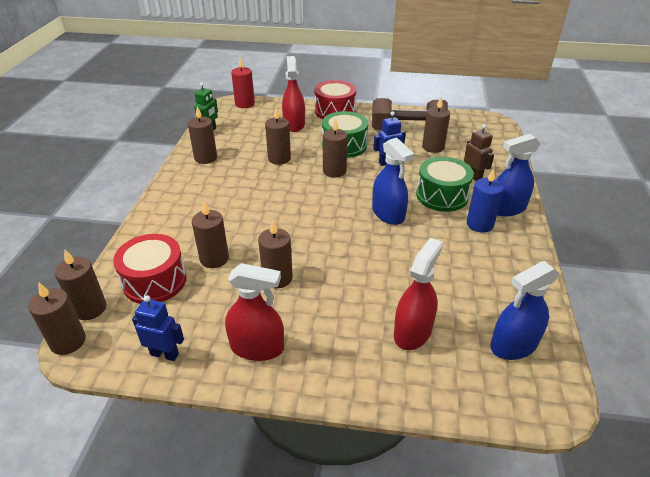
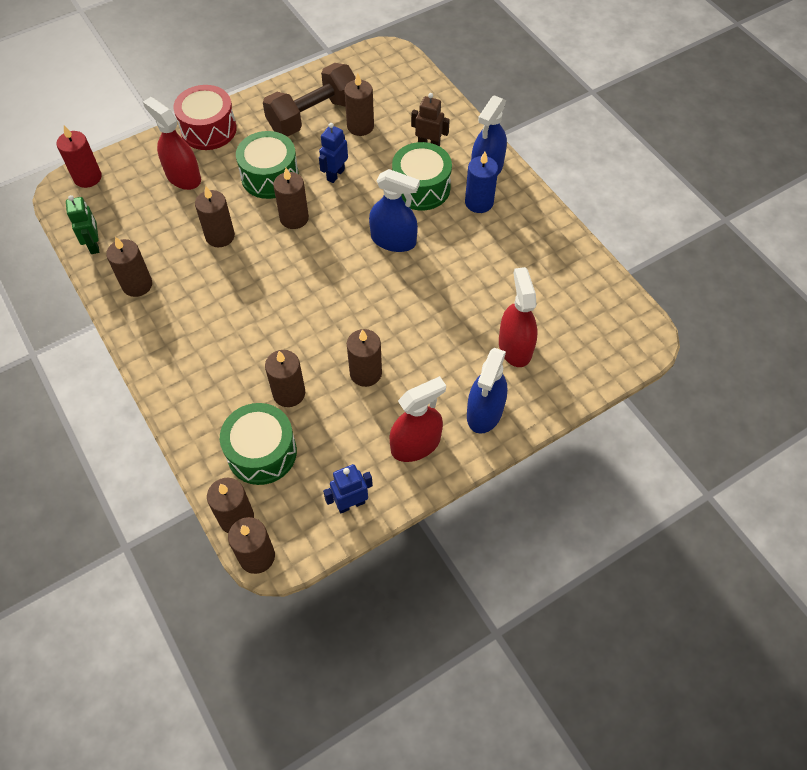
camera: 40 degrees left, 20 degrees up
red drum [113,234,187,304] -> green drum [220,403,297,485]
blue spray bottle [490,261,559,360] -> blue spray bottle moved to [467,348,507,434]

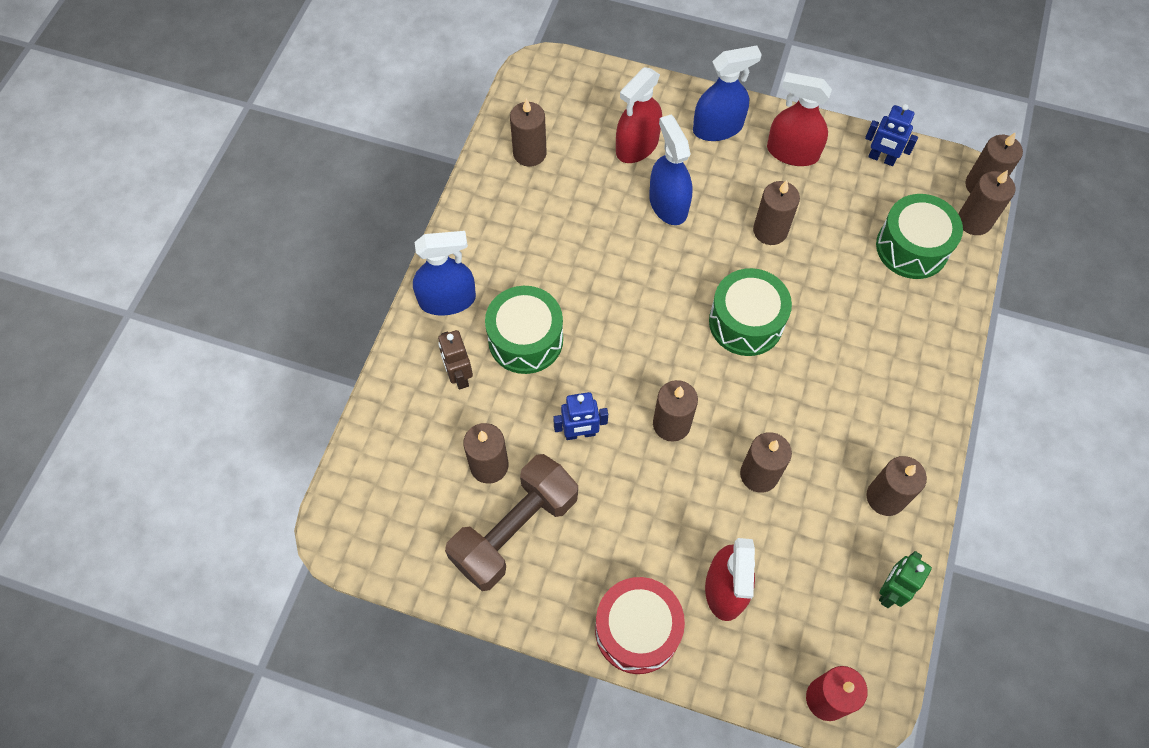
camera: 130 degrees left, 5 degrees up
green drum [236,131,299,199] -> green drum moved to [709,268,792,356]
brown dumbbell [263,63,356,136] -> brown dumbbell turned 60 degrees counterclockwise [445,454,578,591]
brown candle [265,350,305,407] -> brown candle moved to [510,99,547,167]
blue spray bottle [369,169,420,252] -> blue spray bottle moved to [649,115,692,225]
blue candle [465,152,498,213] -> none

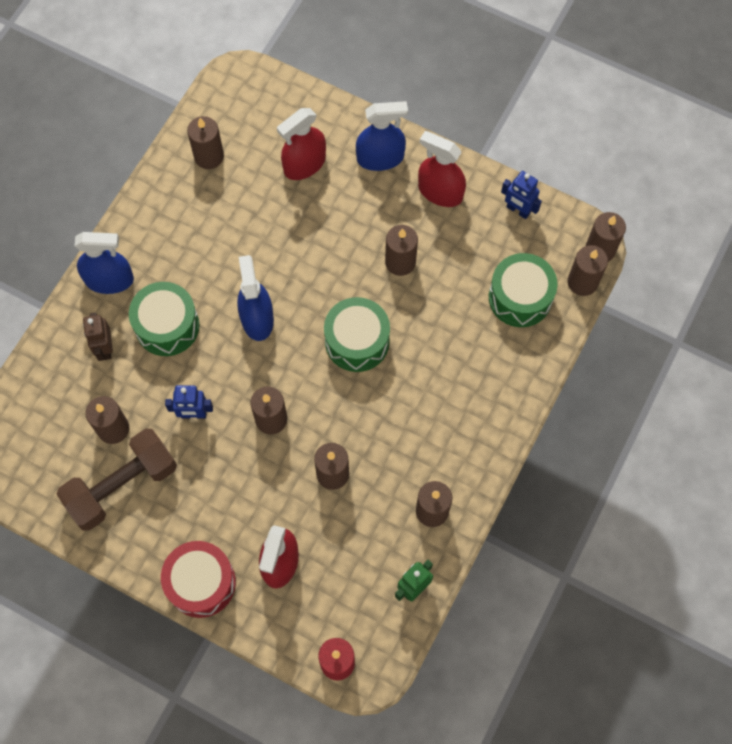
camera: 10 degrees right, 5 degrees up
blue spray bottle [649,115,692,225] -> blue spray bottle moved to [237,255,274,341]

